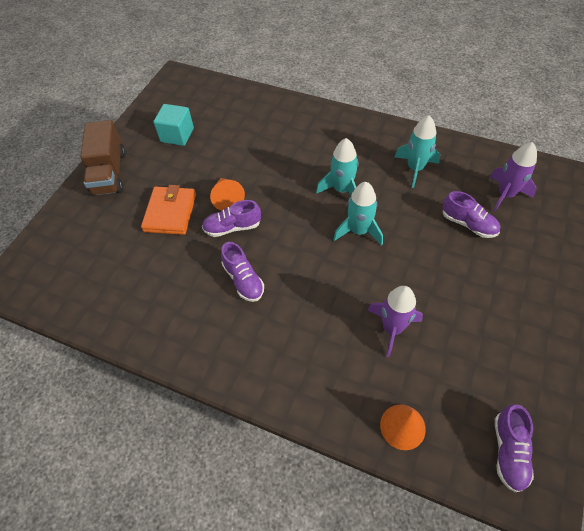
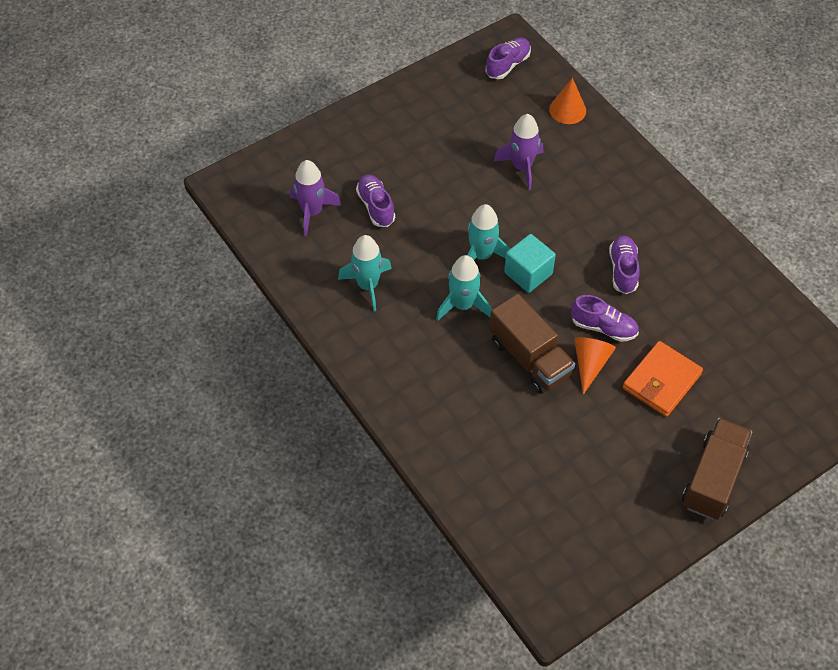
camera: 150 degrees left, 0 degrees up
turquoise cube [153,104,194,146] -> turquoise cube moved to [504,234,556,293]
none -> brown truck [489,294,575,394]

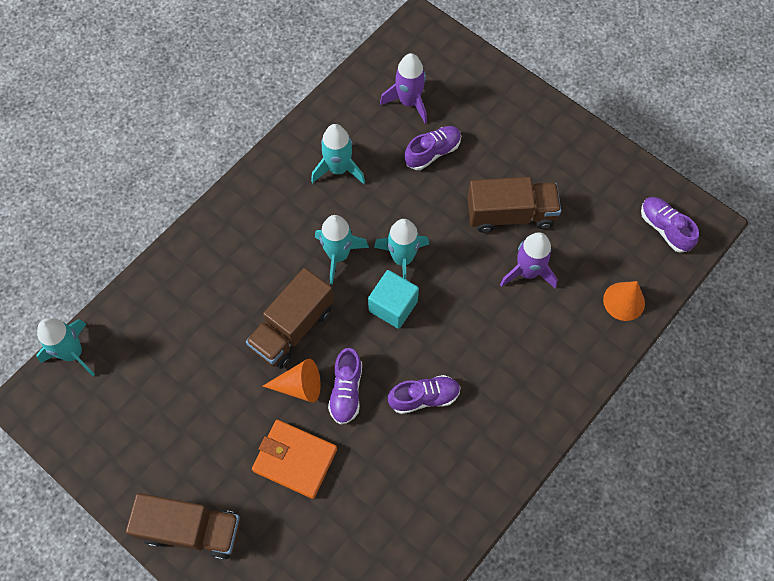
camera: 75 degrees right, 10 degrees up
purple shoe [486,37,531,79] -> purple shoe turned 150 degrees counterclockwise [641,197,699,253]
none -> turquoise rocket [37,318,95,376]
none -> brown truck [467,177,561,233]

